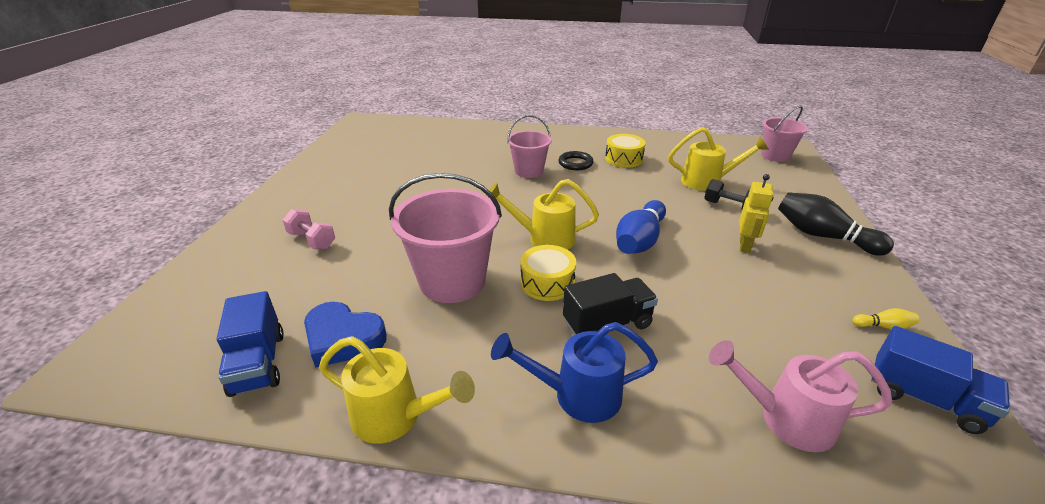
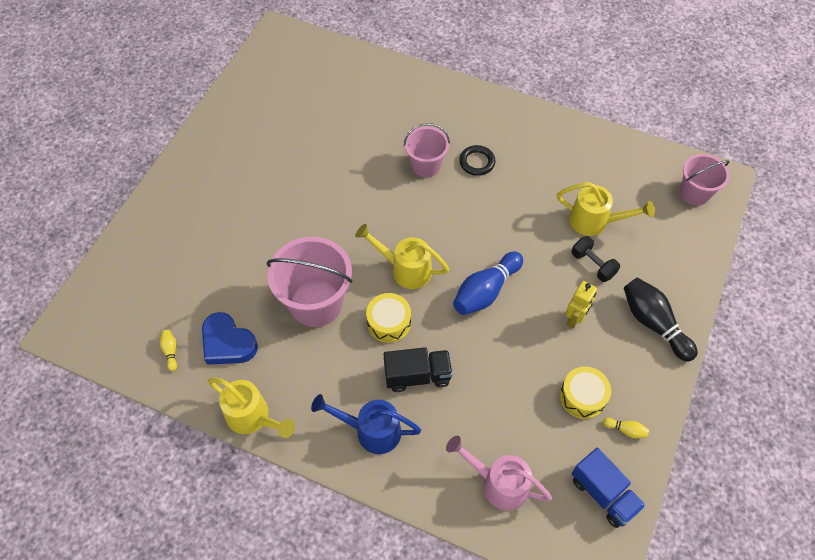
camera: 15 degrees right, 25 degrees up
blue truck [217,291,284,397] -> yellow bowling pin [160,330,177,371]
pink dumbbell [283,209,335,249] -> none
yellow drum [605,134,646,168] -> yellow drum moved to [560,366,611,419]

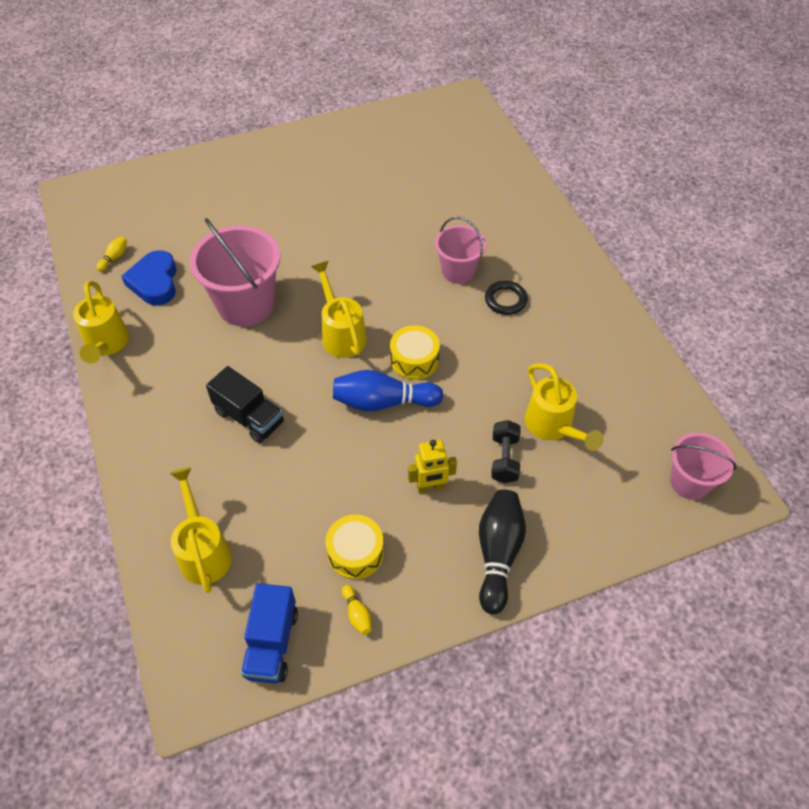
camera: 45 degrees right, 5 degrees down
blue watering can [311,394,421,454] -> none
yellow drum [366,293,411,343] -> yellow drum moved to [390,325,440,380]
pink watering can [446,436,552,511] -> yellow watering can [170,467,232,593]

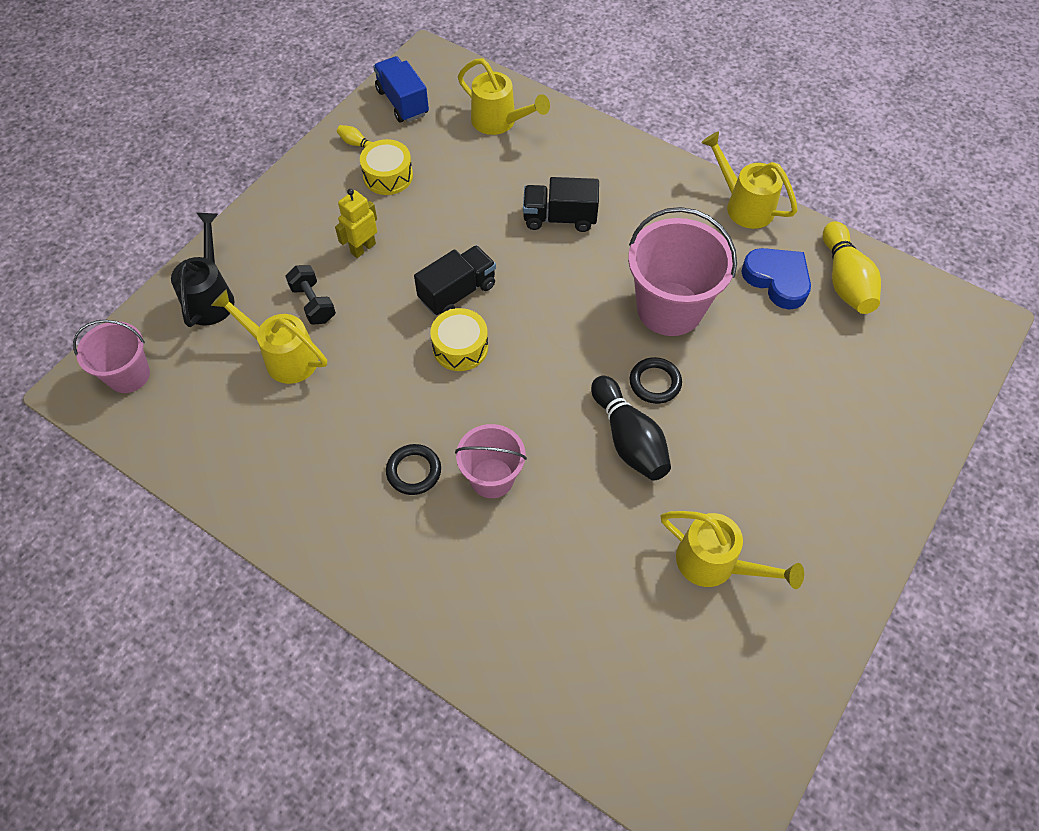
camera: 145 degrees right, 5 degrees up
yellow bowling pin [96,237,127,271] -> yellow bowling pin [823,221,881,314], size x2.29
yellow watering can [311,261,367,358] -> yellow watering can moved to [661,511,804,589]
blue bowling pin [333,370,443,412] -> black truck [414,245,496,315]
black bowling pin [479,490,526,614] -> black bowling pin moved to [591,376,671,481]
none -> black watering can [171,213,235,327]
none -> black ring [630,357,682,404]

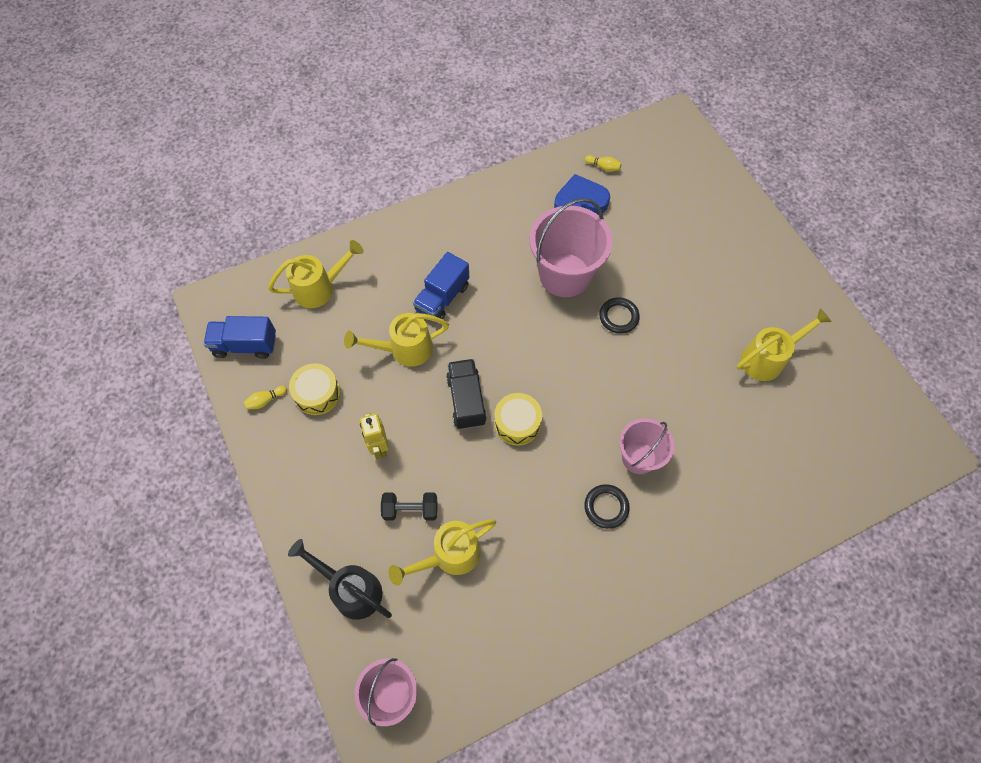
camera: 60 degrees left, 5 degrees up
black truck [523,177,599,232] -> blue truck [413,252,469,319]
black bowling pin [591,376,671,481] -> none
yellow watering can [701,132,798,229] -> yellow watering can moved to [344,313,449,367]
yellow bowling pin [823,221,881,314] -> yellow bowling pin [585,155,622,172], size x0.44

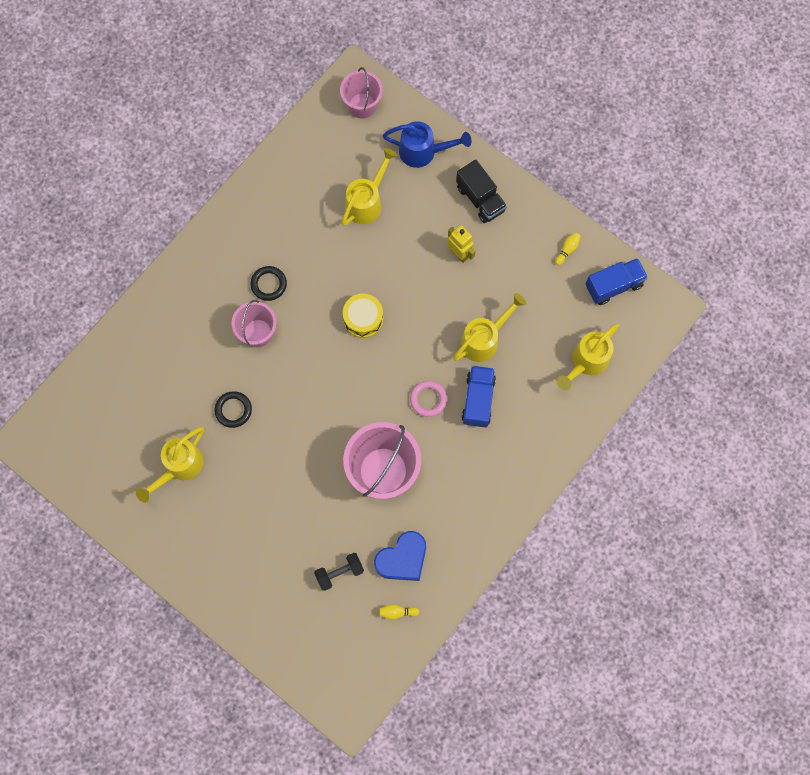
camera: 155 degrees right, 10 degrees up
black watering can [288,539,392,620] -> blue watering can [383,121,471,168]
yellow drum [289,363,340,415] -> none
black dumbbell [381,493,437,521] -> black dumbbell moved to [314,553,364,591]
black truck [446,359,487,429] -> black truck moved to [456,160,507,223]
black ring [599,297,640,334] -> black ring moved to [214,391,252,428]
none -> pink ring [410,381,447,417]

